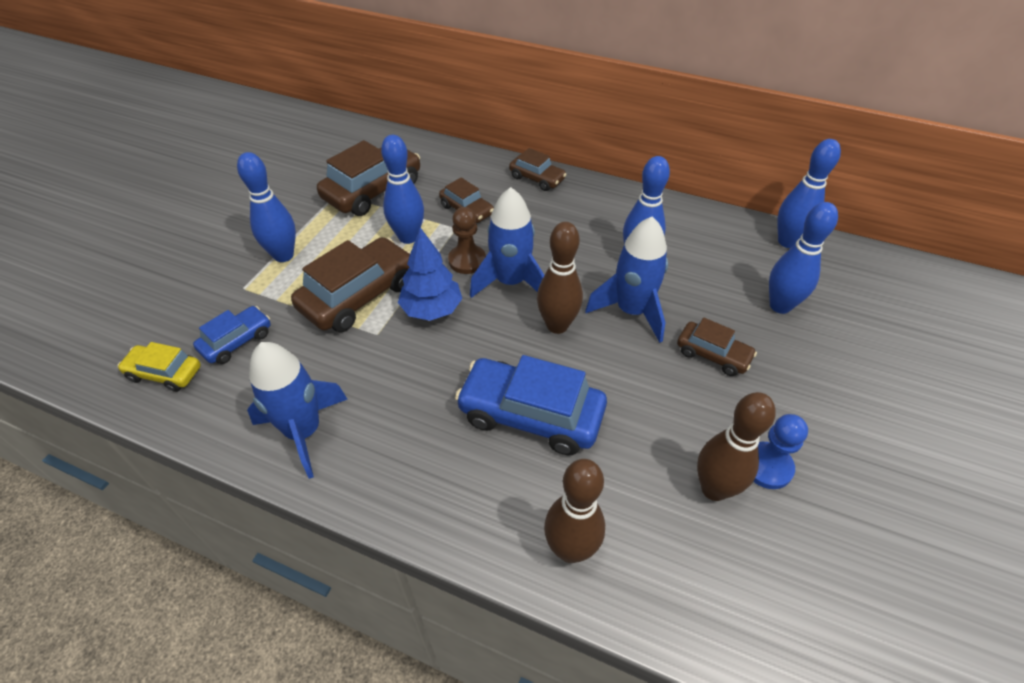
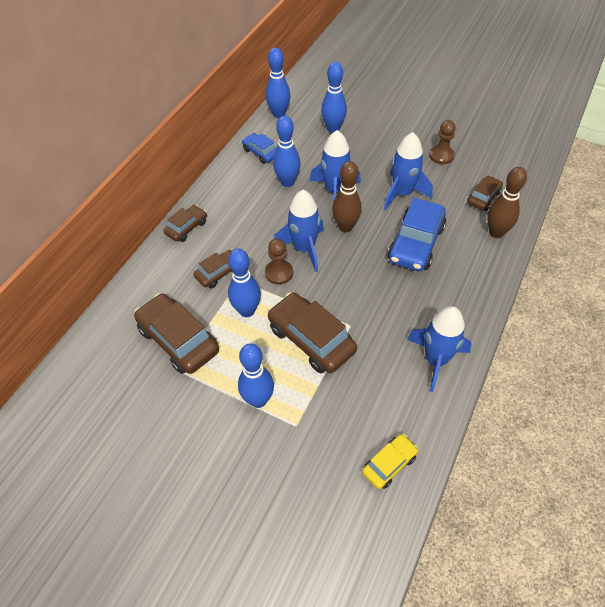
camera: 85 degrees left, 5 degrees up
yellow car [117,342,201,392] -> yellow car turned 150 degrees counterclockwise [362,434,418,489]
blue car [193,306,271,364] -> blue car moved to [242,133,277,164]
blue tree [398,227,462,321] -> none
brown car [677,318,757,376] -> brown car moved to [467,176,503,211]
brown bowling pin [697,392,776,501] -> none
blue pawn [753,414,808,489] -> brown pawn [429,120,456,164]
none -> blue rocket [384,132,433,210]

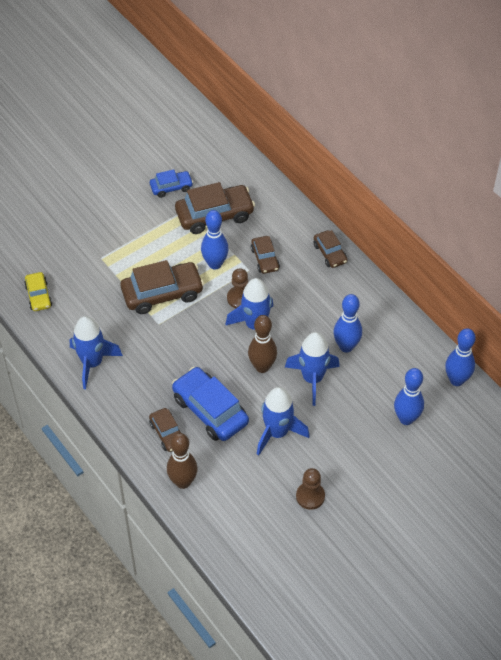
camera: 115 degrees right, 0 degrees up
blue bowling pin [238,343,274,408] -> none
blue car [242,133,277,164] -> blue car moved to [150,169,193,198]
brown car [467,176,503,211] -> brown car moved to [149,408,181,452]

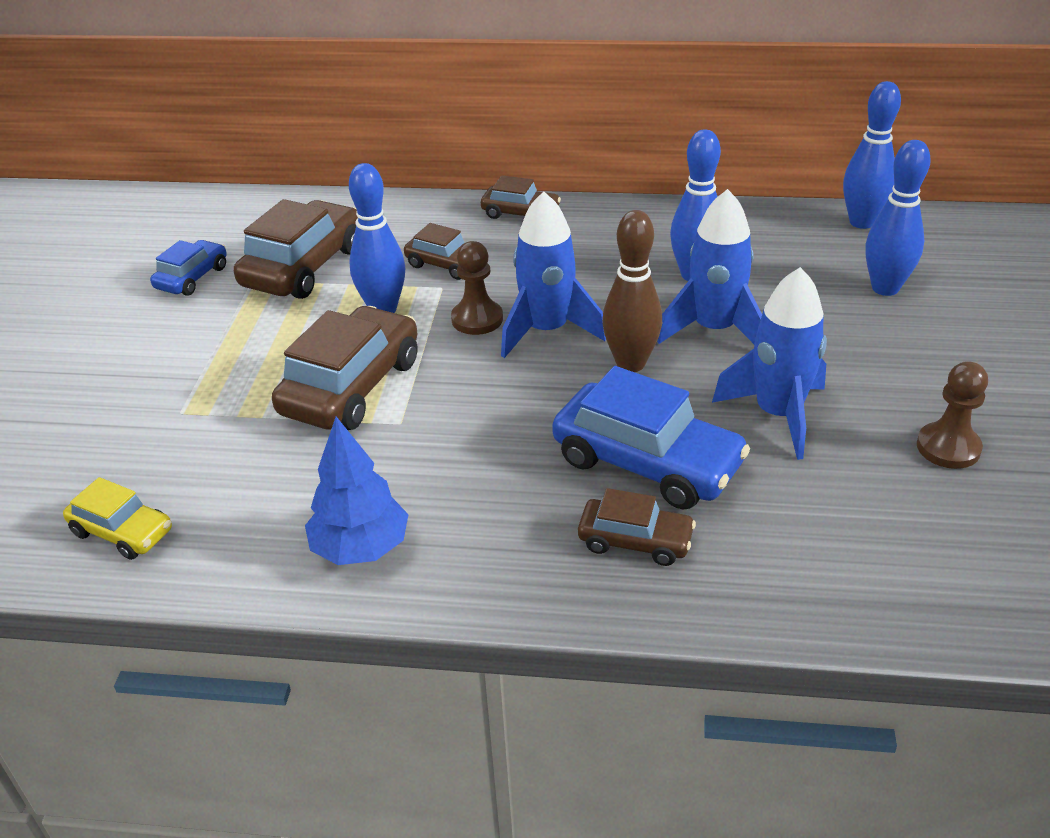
camera: 45 degrees left, 15 degrees down
blue rocket [70,316,123,389] -> blue tree [305,417,409,565]
brown bowling pin [167,433,197,489] -> none
blue car [172,367,249,441] -> blue car turned 150 degrees counterclockwise [552,366,750,509]

